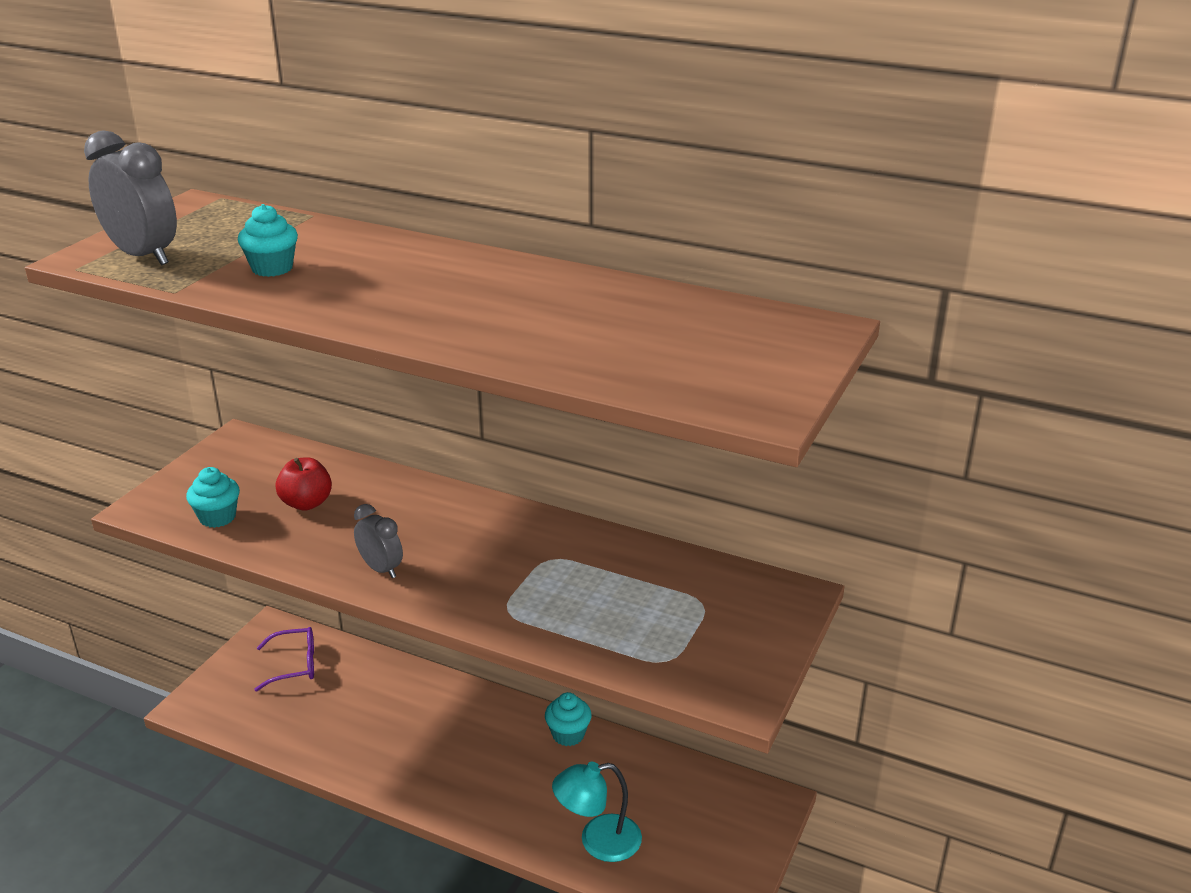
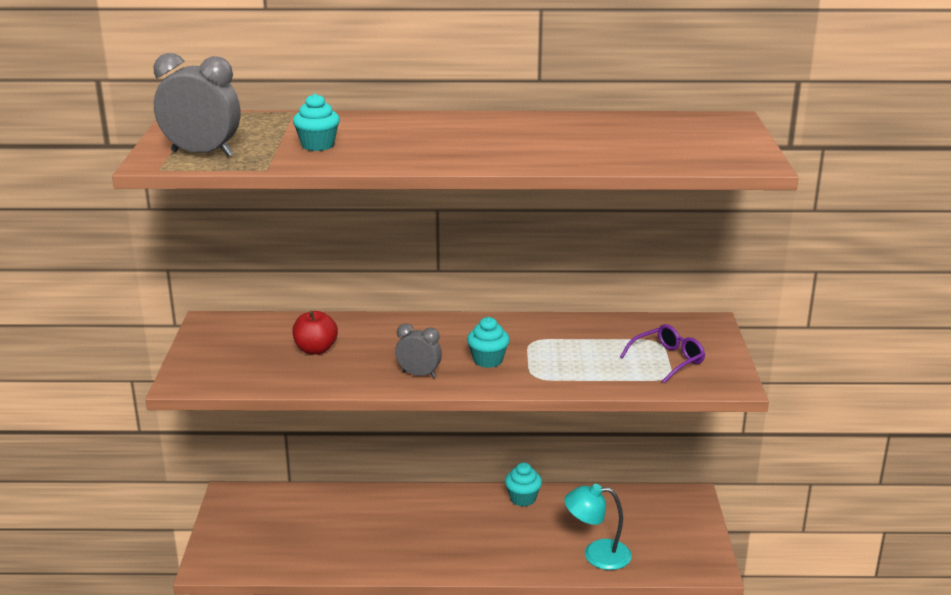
camera: 25 degrees left, 5 degrees down
turquoise cupcake [186,467,240,528] -> turquoise cupcake moved to [467,317,510,368]
purple glasses [254,627,314,691] -> purple glasses moved to [620,324,705,383]
turquoise lamp [552,762,642,862] -> turquoise lamp turned 45 degrees clockwise [564,484,632,570]

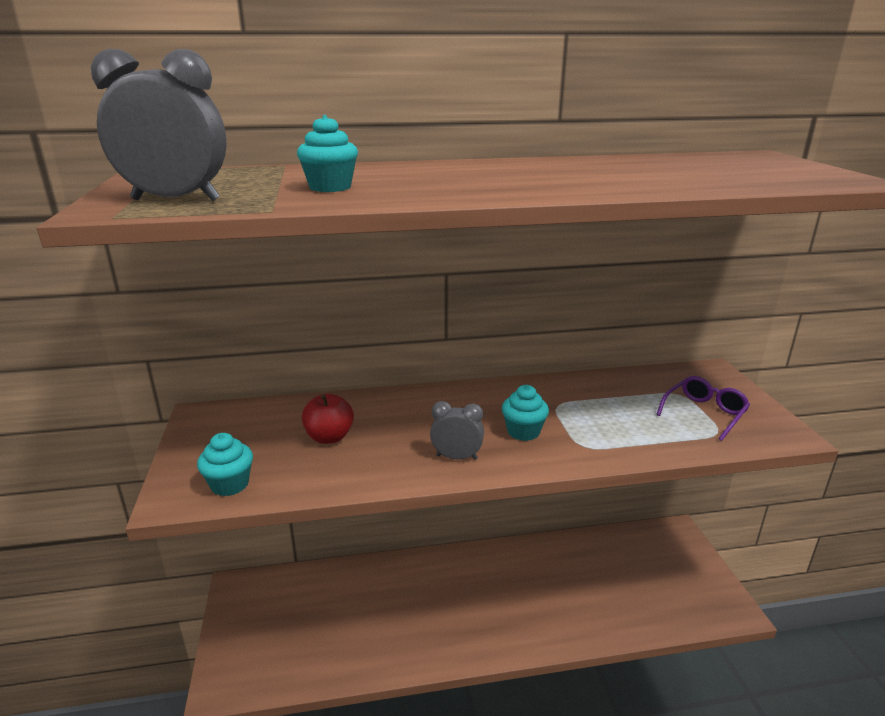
camera: 10 degrees left, 0 degrees up
turquoise cupcake [505,462,542,506] -> turquoise cupcake moved to [197,433,253,496]
turquoise lamp [564,484,632,570] -> none

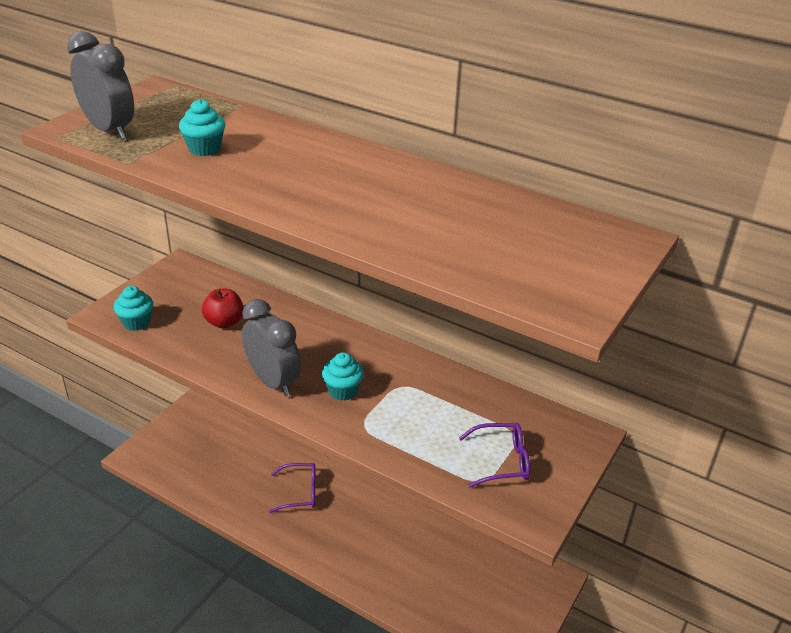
camera: 40 degrees right, 10 degrees up
grey clock [430,401,484,460] -> grey clock [242,299,301,397], size x1.67
none -> purple glasses [269,463,316,513]

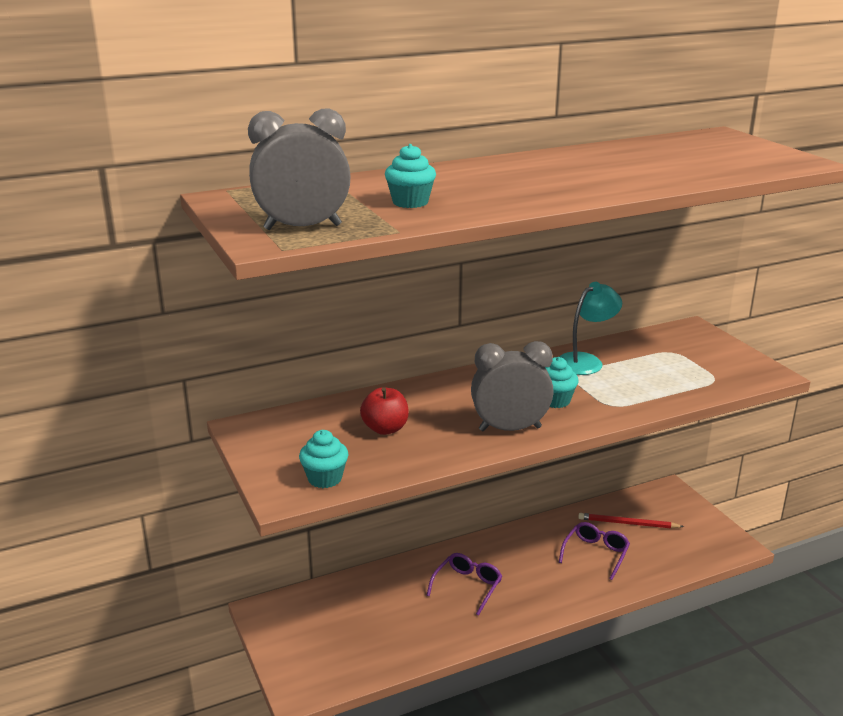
camera: 55 degrees left, 10 degrees down
purple glasses [459,423,530,487] -> purple glasses moved to [559,522,630,580]
none -> turquoise lamp [559,282,622,375]
none -> red pencil [578,513,684,528]

